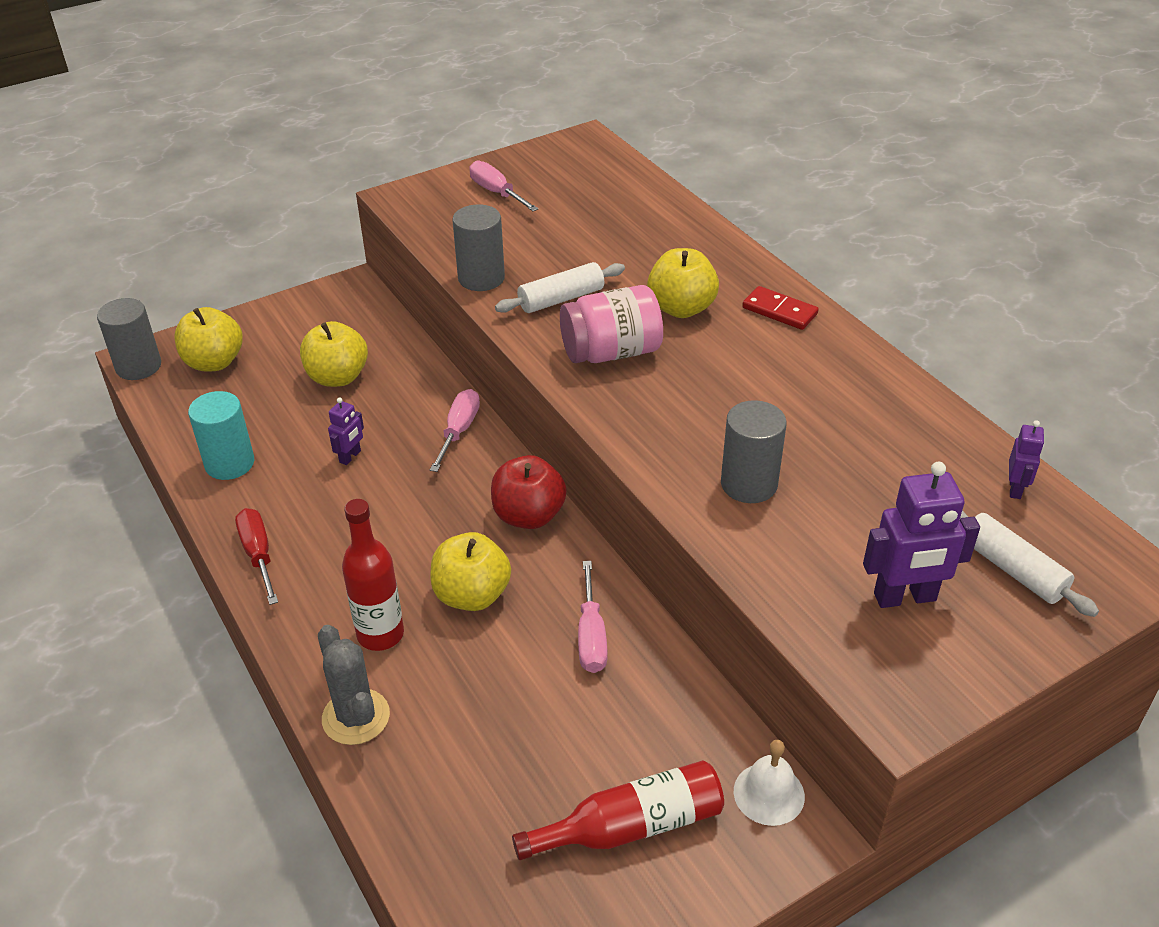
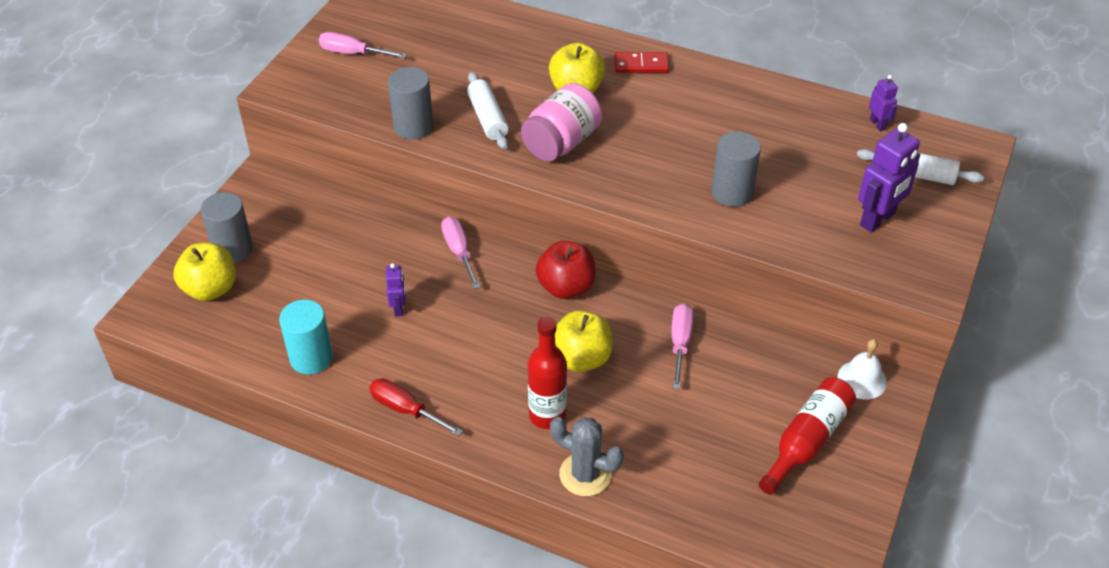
camera: 35 degrees left, 5 degrees up
grey cylinder [97,298,161,380] -> grey cylinder moved to [201,192,253,263]
yellow apple [300,321,368,387] -> none
white rolling pin [495,262,625,313] -> white rolling pin turned 45 degrees counterclockwise [467,72,509,149]
pink screwdriver [578,561,607,673] -> pink screwdriver turned 135 degrees counterclockwise [671,303,694,389]

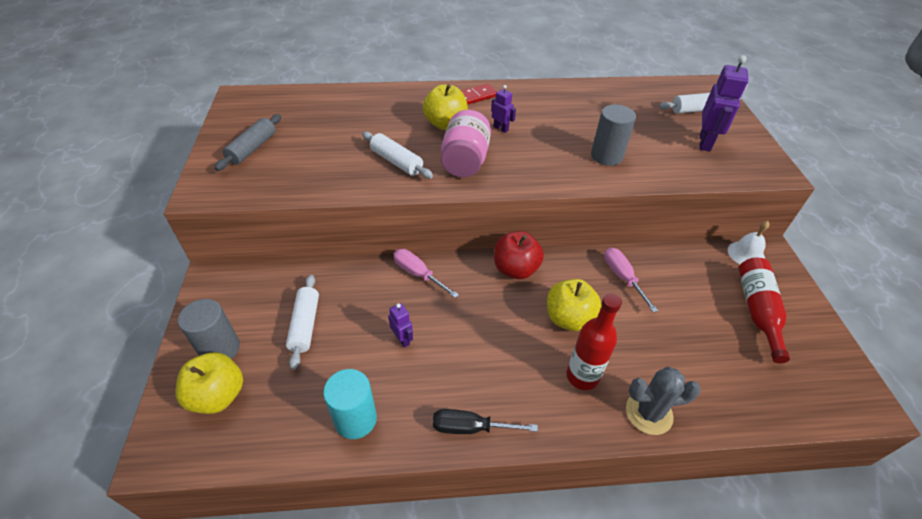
camera: 30 degrees left, 0 degrees up
pink screwdriver [319,32,407,58] -> grey rolling pin [215,114,281,171]
red screwdriver [369,378,463,436] -> black screwdriver [433,409,538,434]
grey cylinder [388,67,433,140] -> none
purple robot [869,75,898,131] -> purple robot moved to [491,85,516,133]
none -> white rolling pin [286,275,319,370]

